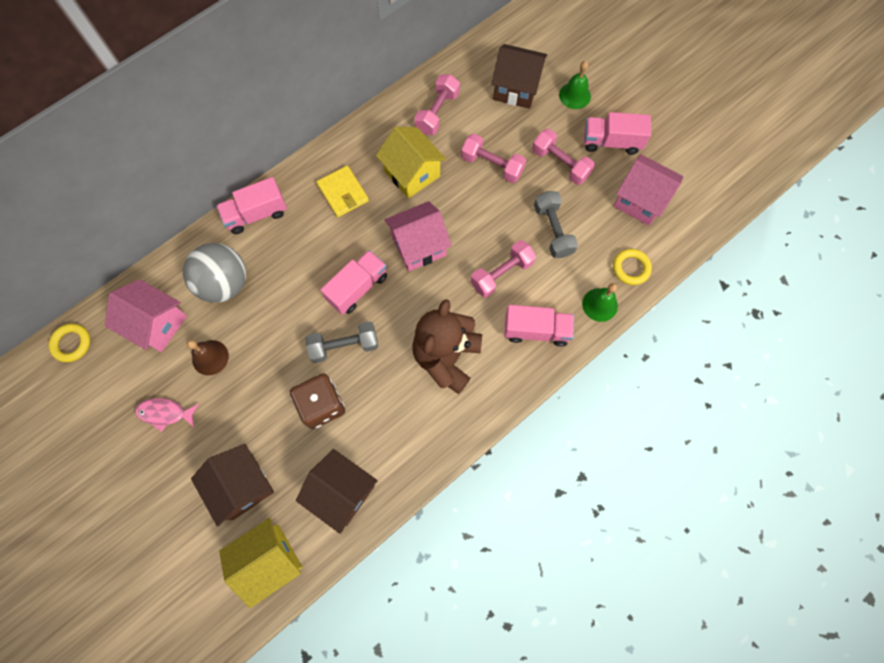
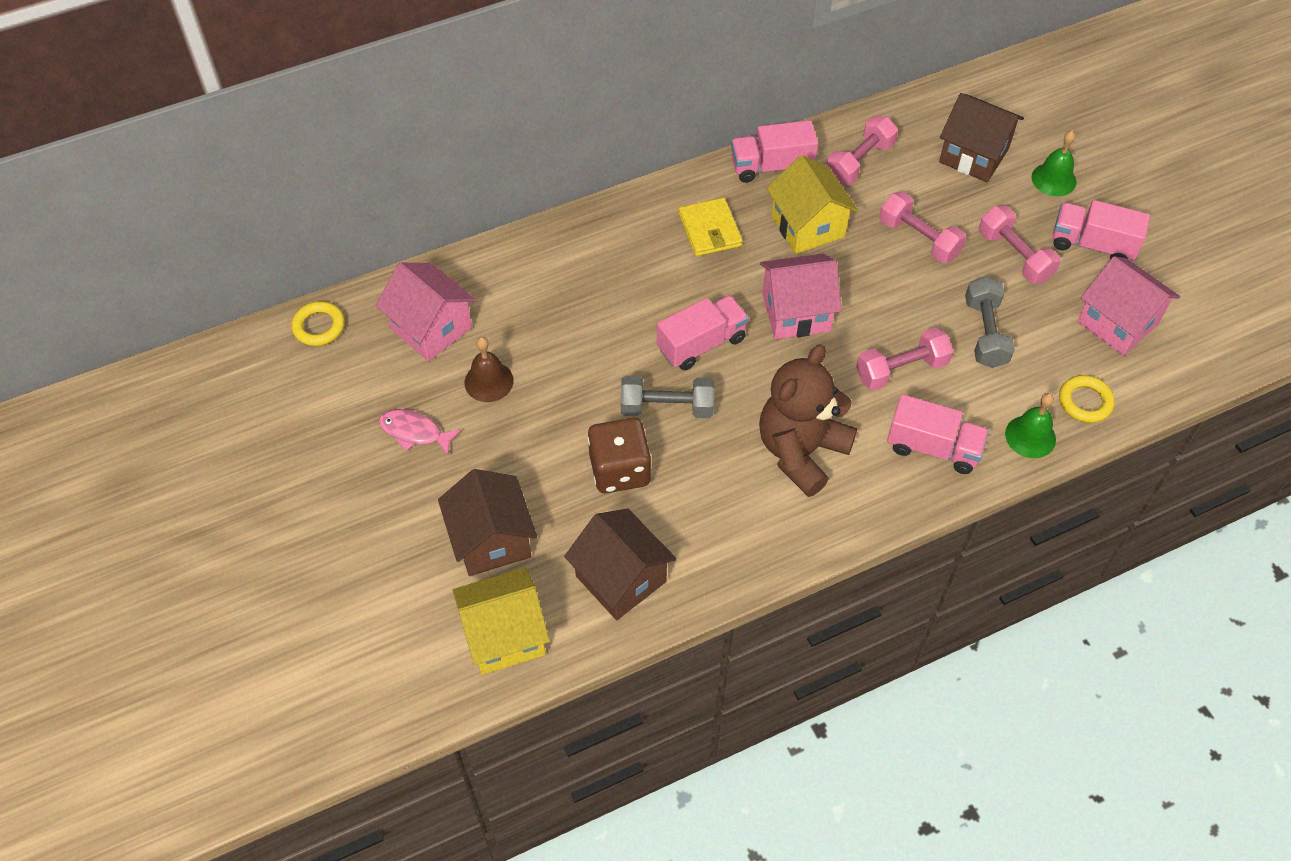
camera: 15 degrees right, 15 degrees down
grey ball [183,243,246,303] -> none
pink truck [216,177,287,234] -> pink truck moved to [731,120,818,183]

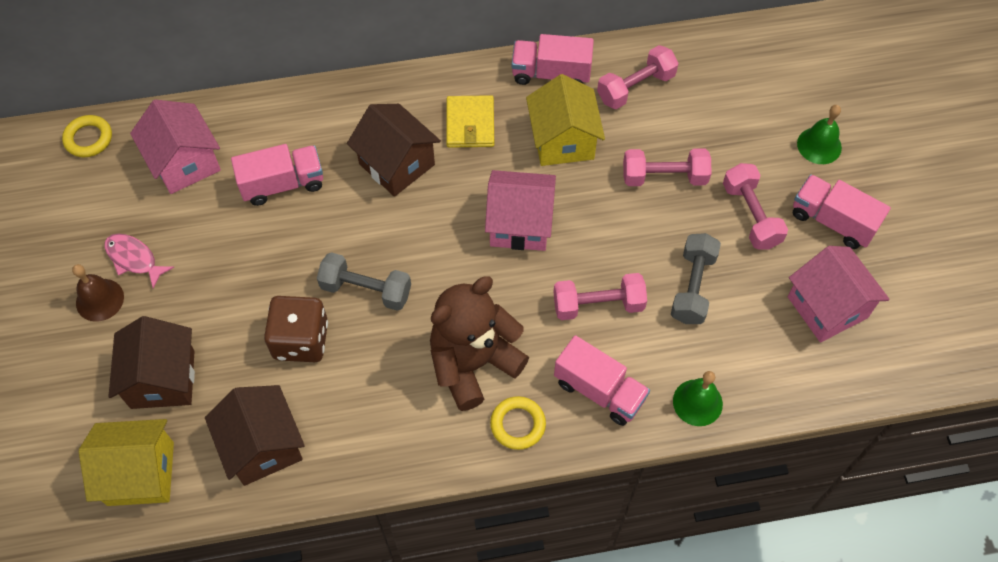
camera: 15 degrees right, 5 degrees up
brown bell [465,337,513,402] -> brown bell moved to [72,264,124,322]
pink truck [657,295,749,370] -> pink truck moved to [231,144,323,206]
pink dumbbell [879,191,966,263] -> pink dumbbell turned 60 degrees counterclockwise [623,148,711,186]
brown house [939,93,1024,182] -> brown house moved to [347,104,441,197]
yellow ring [1059,375,1115,423] -> yellow ring moved to [490,396,546,450]

